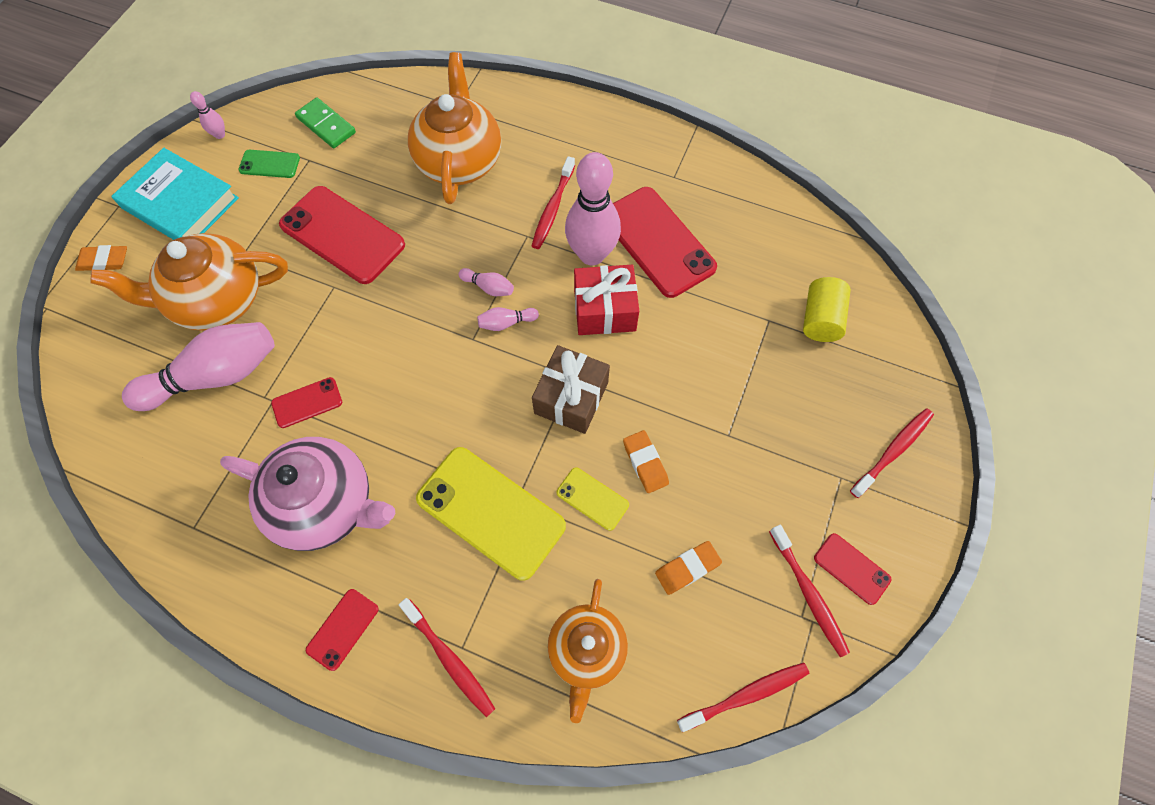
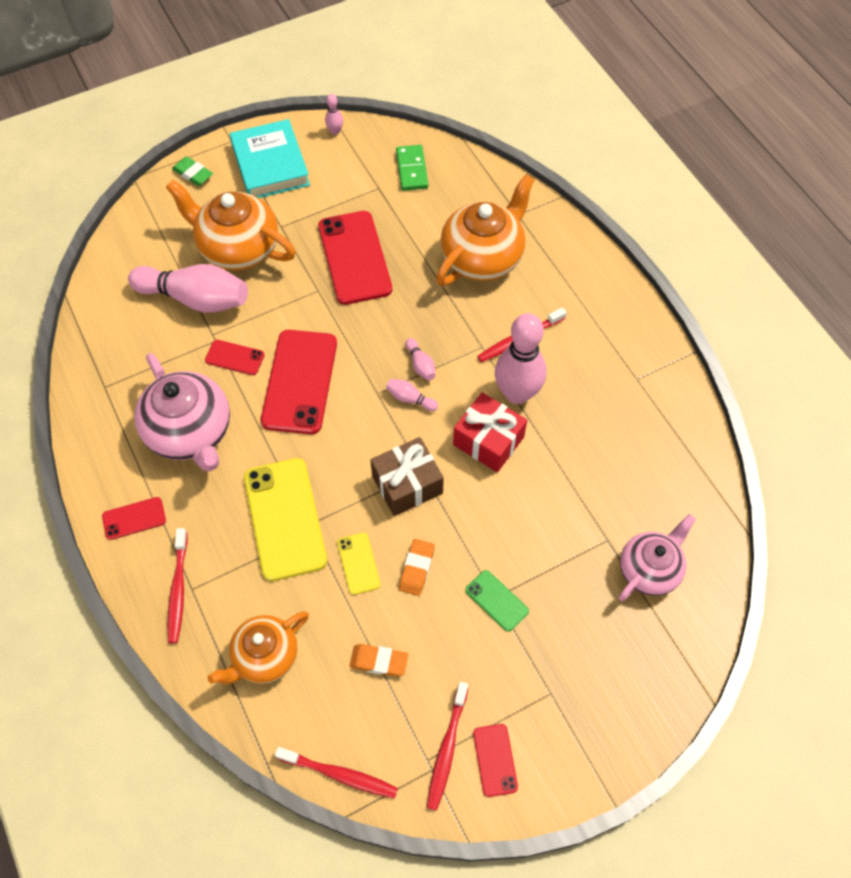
camera: 40 degrees right, 5 degrees down
orange eraser [75,245,127,271] -> green eraser [172,156,213,186]
green phone [239,150,300,178] -> green phone moved to [465,570,529,632]
red phone [613,187,717,298] -> red phone moved to [261,330,337,434]
yellow cylinder [803,277,851,342] -> pink teapot [619,514,696,601]
red toothbrush [850,408,934,498] -> none

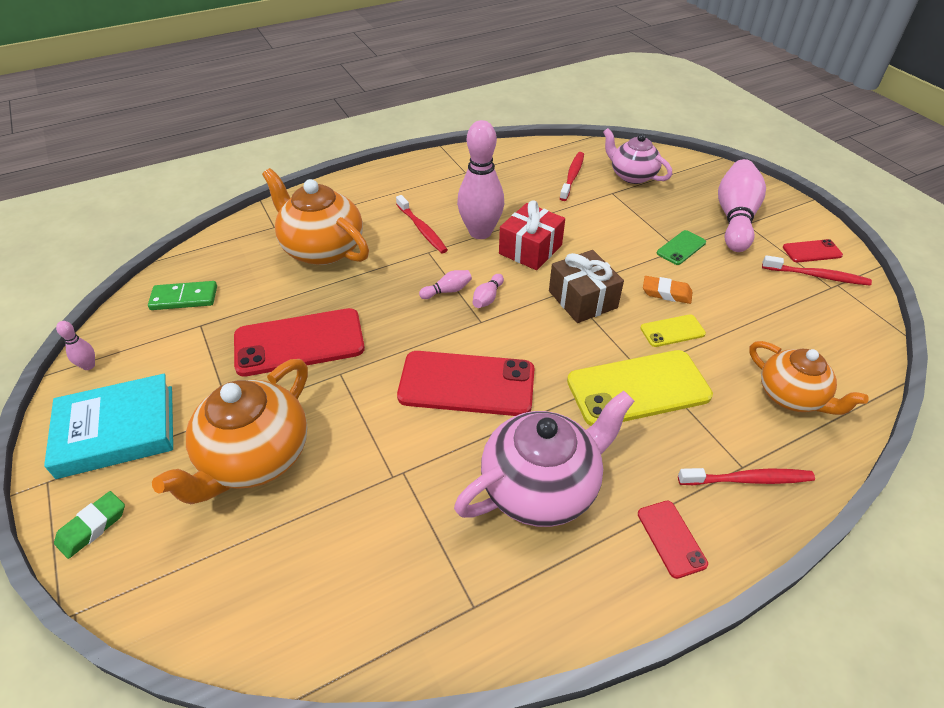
camera: 90 degrees left, 15 degrees down
pink bowling pin [128,264,248,313] -> pink bowling pin moved to [718,159,766,252]
red phone [205,340,264,375] -> none
red toothbrush [275,747,398,799] -> red toothbrush moved to [560,152,584,201]
orange eraser [350,644,408,677] -> none

